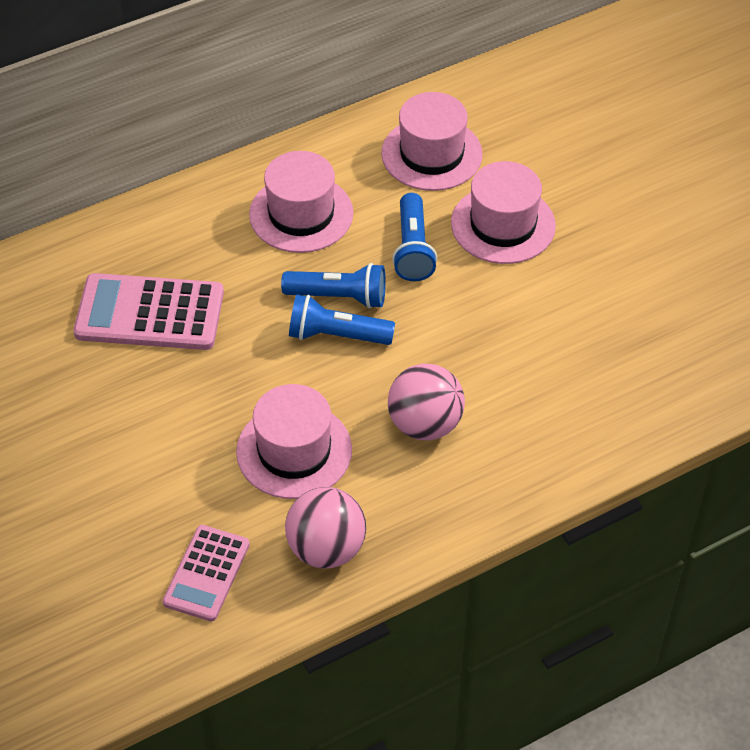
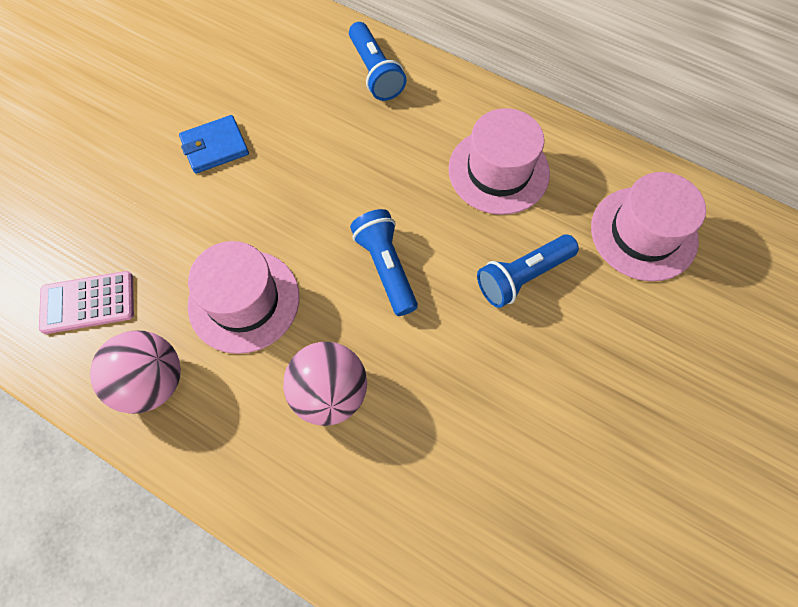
camera: 60 degrees right, 15 degrees up
pink calculator [74,273,224,350] -> none
blue flashlight [281,263,386,309] -> blue flashlight moved to [349,22,407,101]
pink hat [451,161,556,264] -> none
none -> blue wallet [179,115,249,174]

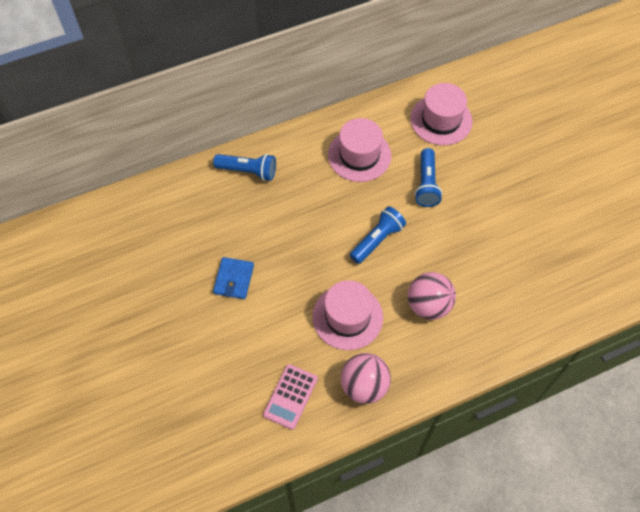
camera: 55 degrees left, 5 degrees down
blue flashlight [350,209,418,316] -> blue flashlight turned 120 degrees clockwise [350,206,406,264]

